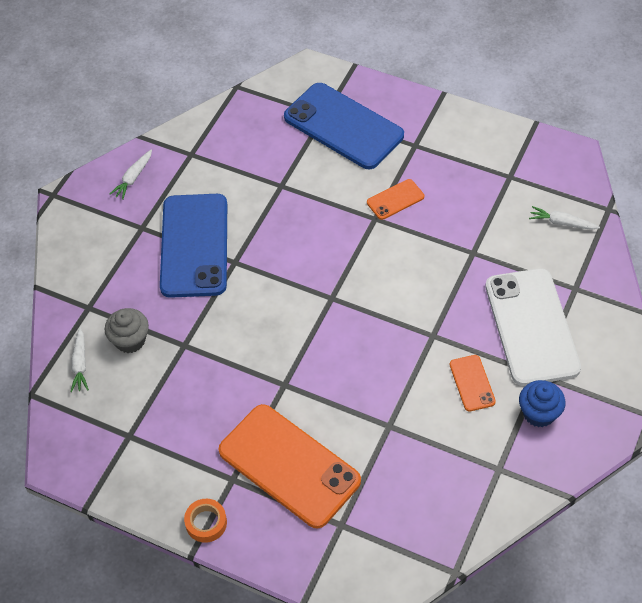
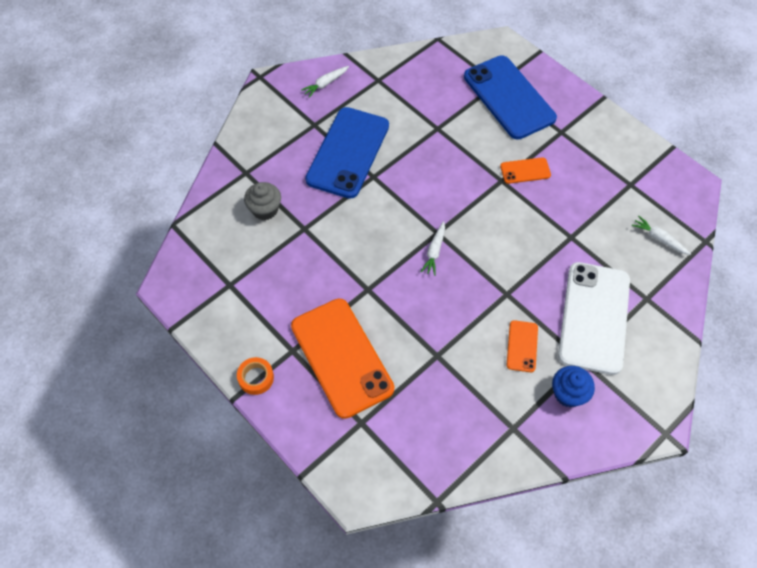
camera: 20 degrees right, 5 degrees up
white carrot [71,327,89,392] -> white carrot moved to [421,221,445,276]

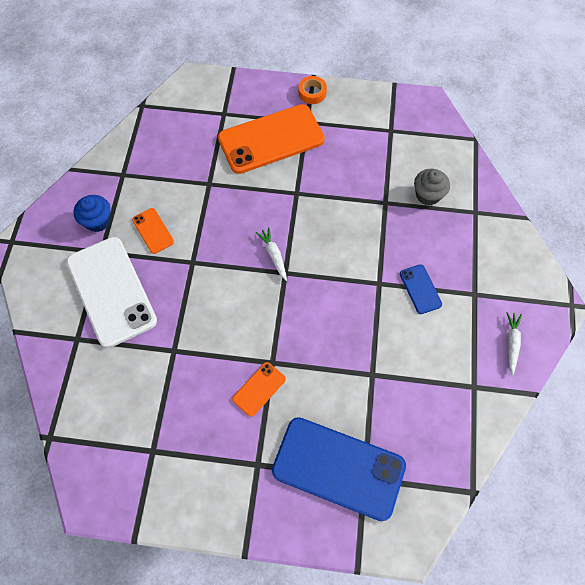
camera: 140 degrees right, 5 degrees up
orange phone [291,298,394,419] -> orange phone turned 45 degrees counterclockwise [218,104,325,174]
blue phone [305,107,389,199] -> blue phone [400,264,442,314], size x0.45
white carrot [632,216,691,255] -> none

